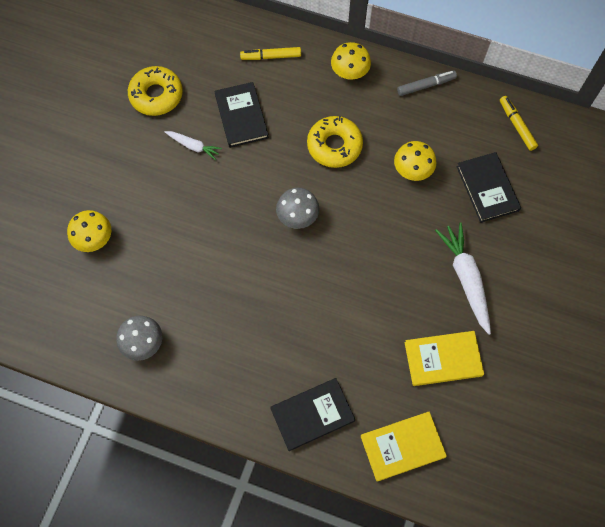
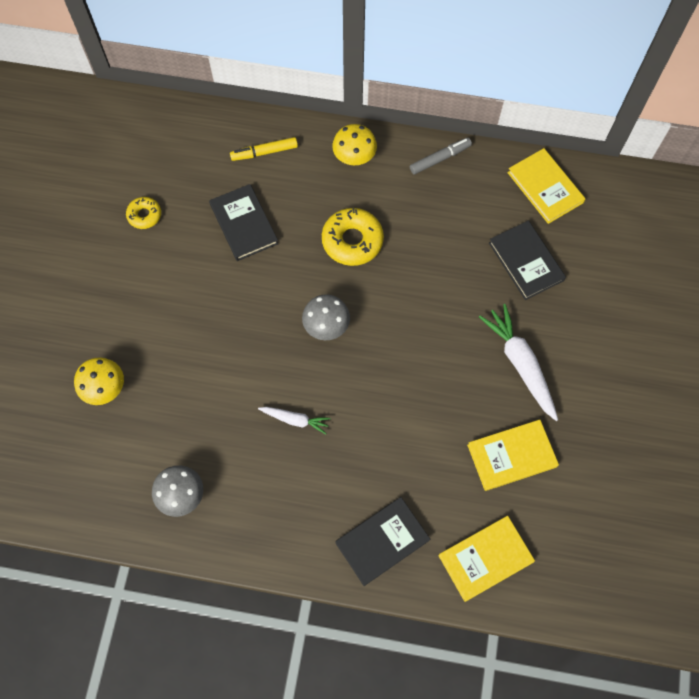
camera: 10 degrees left, 0 degrees up
yellow donut [128,66,183,116] -> yellow donut [126,197,161,229], size x0.57
white carrot [165,131,222,160] -> white carrot moved to [258,407,330,434]
yellow mushroom [394,141,437,181] -> none
yellow marker [500,96,538,151] -> yellow book [507,148,585,224]

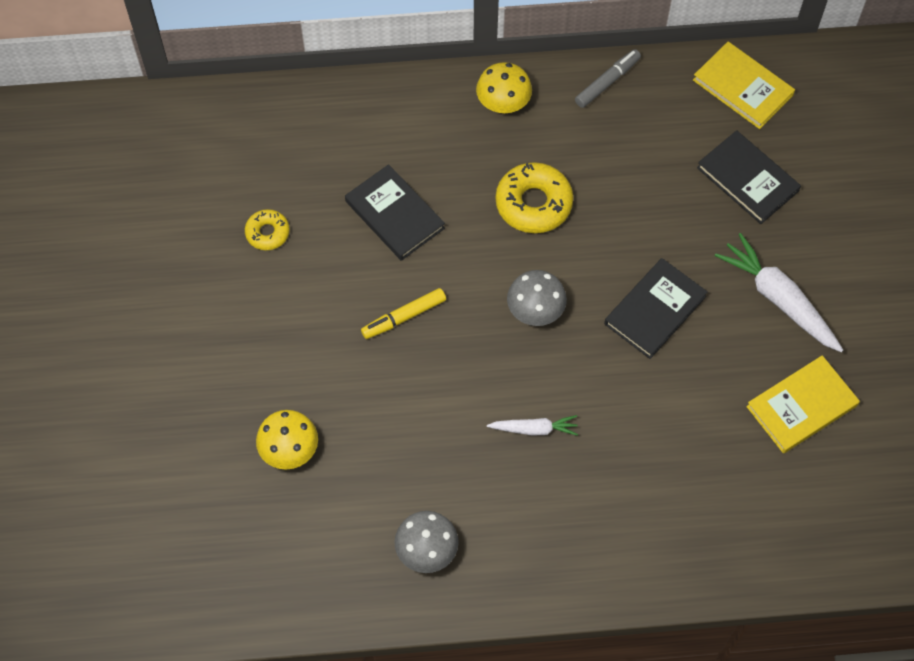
camera: 15 degrees left, 5 degrees down
yellow marker [230,137,298,161] -> yellow marker moved to [361,288,446,339]
black book [335,497,430,586] -> black book moved to [604,258,708,359]
yellow book [438,516,535,602] -> none

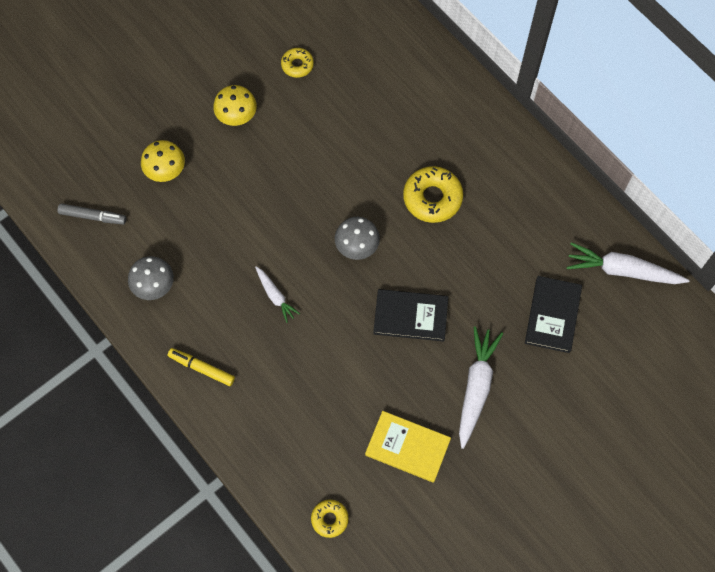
camera: 55 degrees right, 5 degrees up
black book [345,164,445,261] -> none
yellow marker [361,288,446,339] -> yellow marker moved to [168,348,235,386]
yellow mushroom [476,62,532,113] -> yellow mushroom moved to [213,85,257,126]
grey marker [575,49,641,108] -> grey marker moved to [58,203,126,224]
yellow book [693,42,795,129] -> white carrot [566,242,689,284]
none -> yellow donut [311,500,349,538]

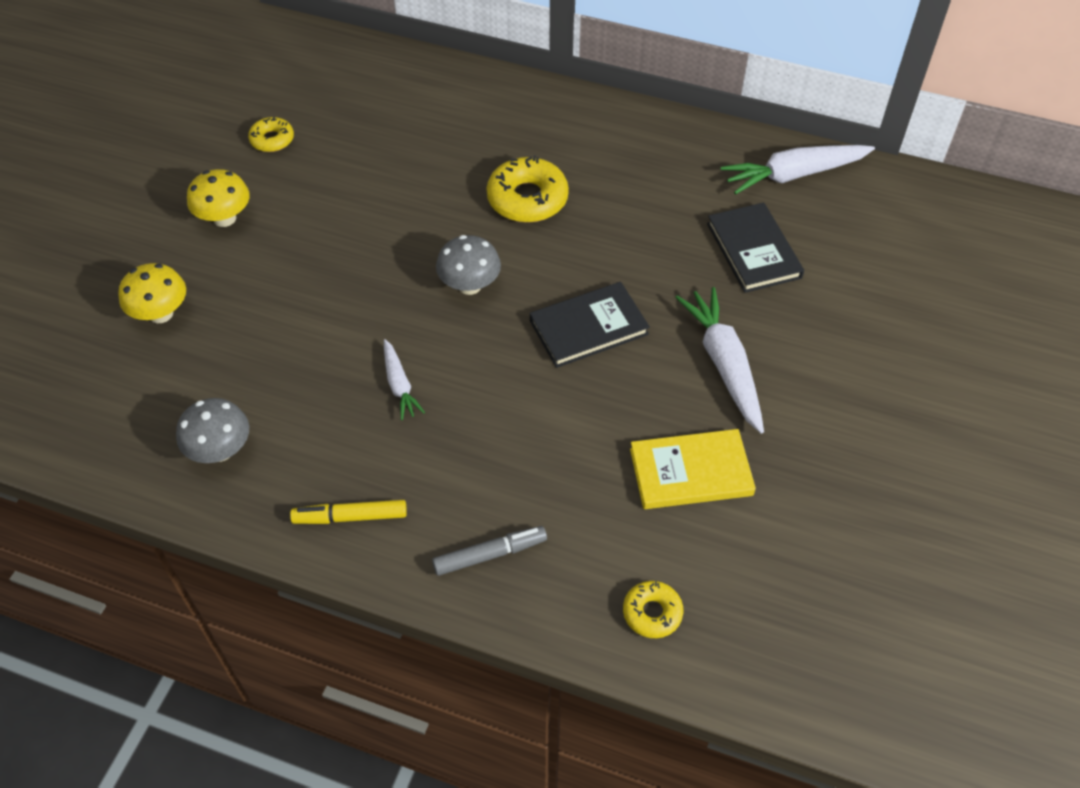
camera: 30 degrees left, 15 degrees down
grey marker [58,203,126,224] -> grey marker moved to [432,526,547,576]
white carrot [255,266,300,323] -> white carrot turned 45 degrees clockwise [384,339,425,420]

